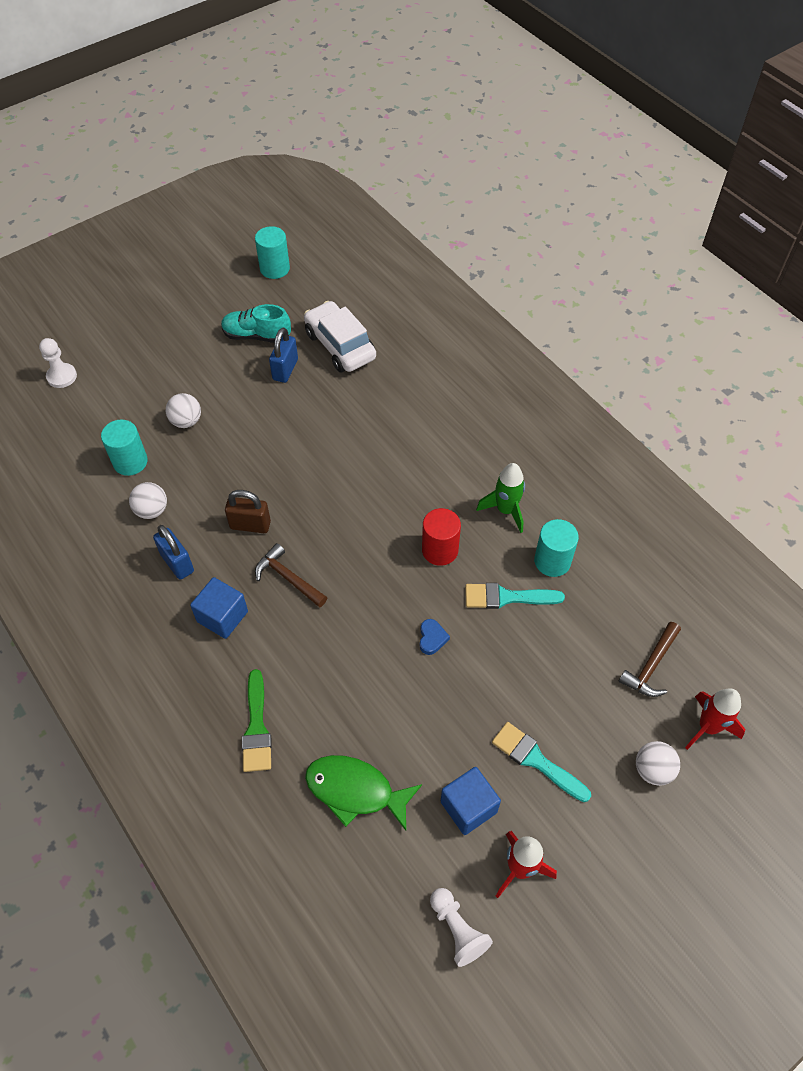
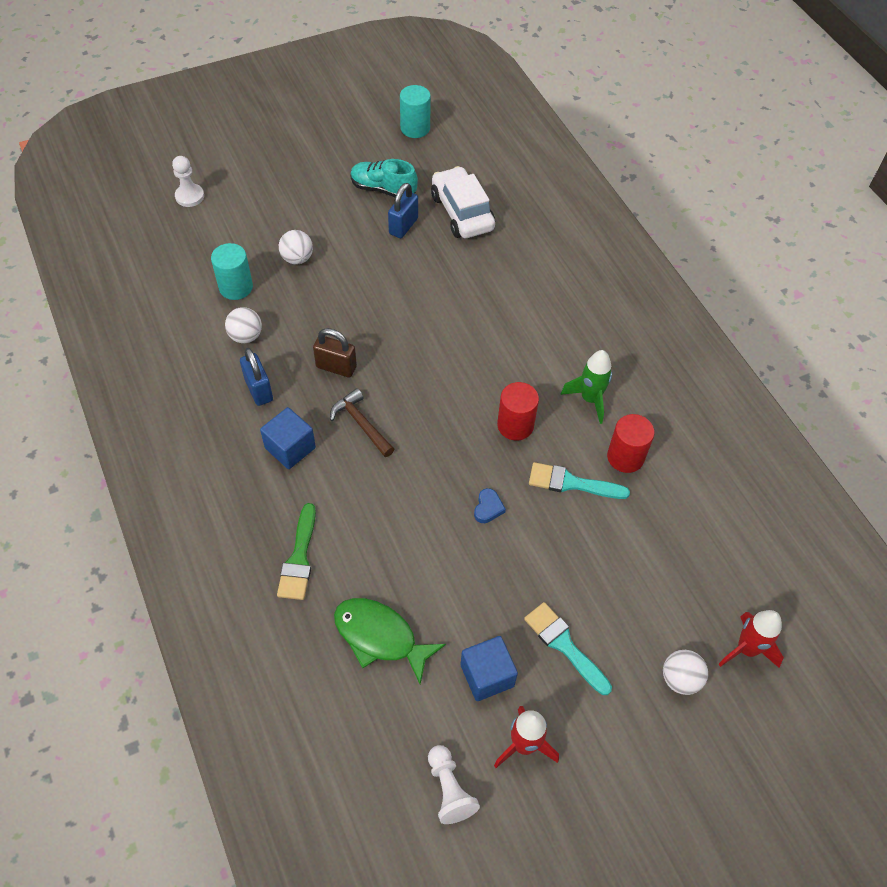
camera: 10 degrees right, 0 degrees up
turquoise cylinder [534,519,579,577] -> red cylinder [607,414,655,473]
brown hammer [619,622,681,697] -> none

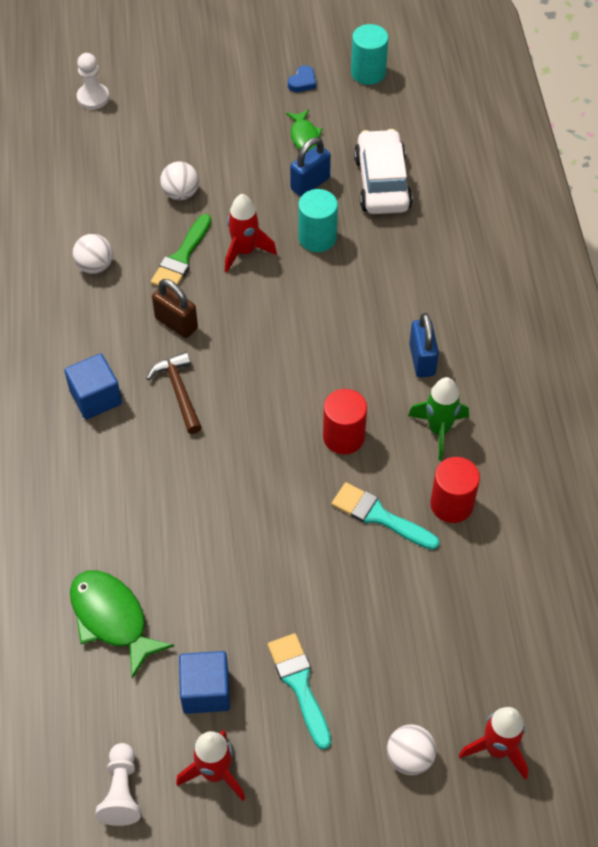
camera: 20 degrees right, 0 degrees up
turquoise cylinder [211,243,253,300] -> turquoise cylinder moved to [298,189,338,252]
blue padlock [240,348,273,406] -> blue padlock moved to [409,313,439,378]
green brush [277,503,316,600] -> green brush moved to [151,214,211,286]
turquoise shoe [350,159,418,197] -> green fish [286,109,323,152]
blue heart [474,488,506,523] -> blue heart moved to [288,65,316,92]
none -> red rocket [225,194,277,273]

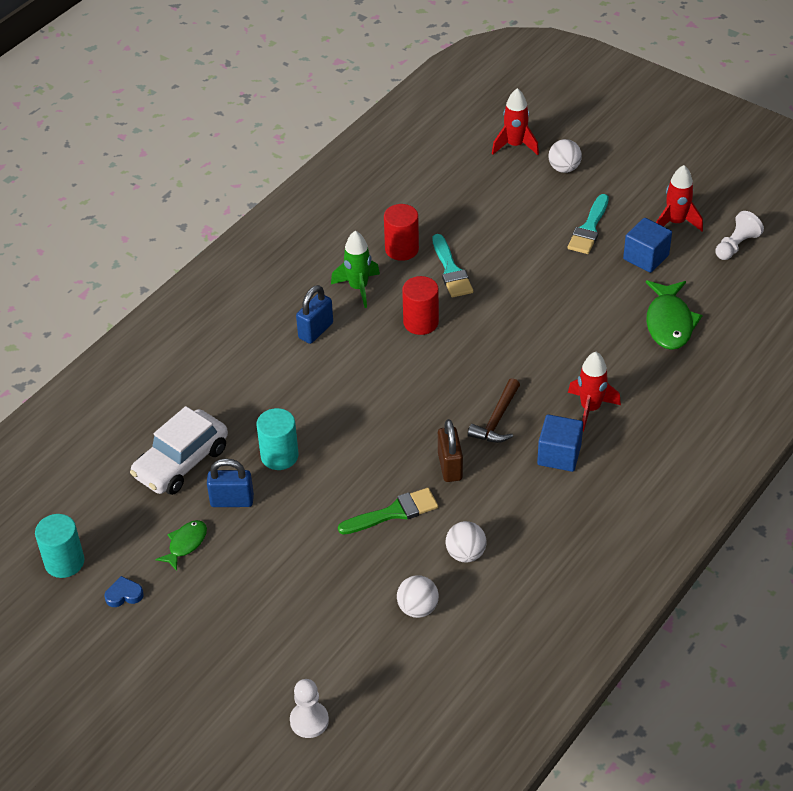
camera: 135 degrees left, 10 degrees down
white ball [160,161,199,200] -> white ball moved to [397,575,439,618]
red rocket [225,194,277,273] -> red rocket moved to [568,352,621,431]

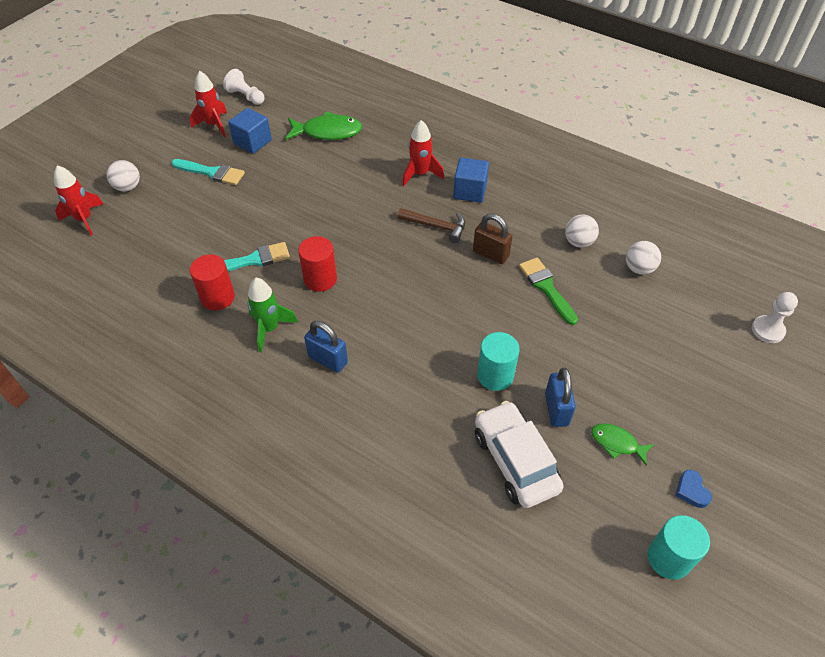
camera: 95 degrees left, 5 degrees up
white car [130,406,228,495] -> white car turned 150 degrees counterclockwise [475,401,564,508]
brown padlock [438,419,463,482] -> brown padlock turned 45 degrees clockwise [473,213,513,264]

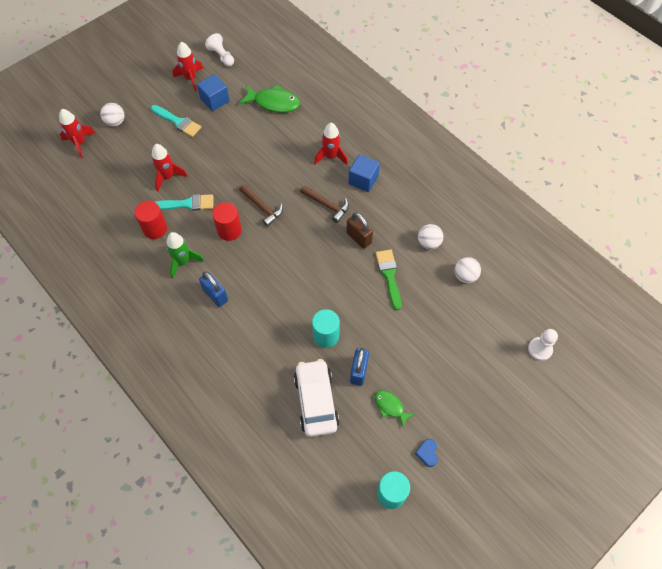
camera: 15 degrees right, 10 degrees up
none -> red rocket [152,144,188,192]
none -> brown hammer [239,184,283,227]

